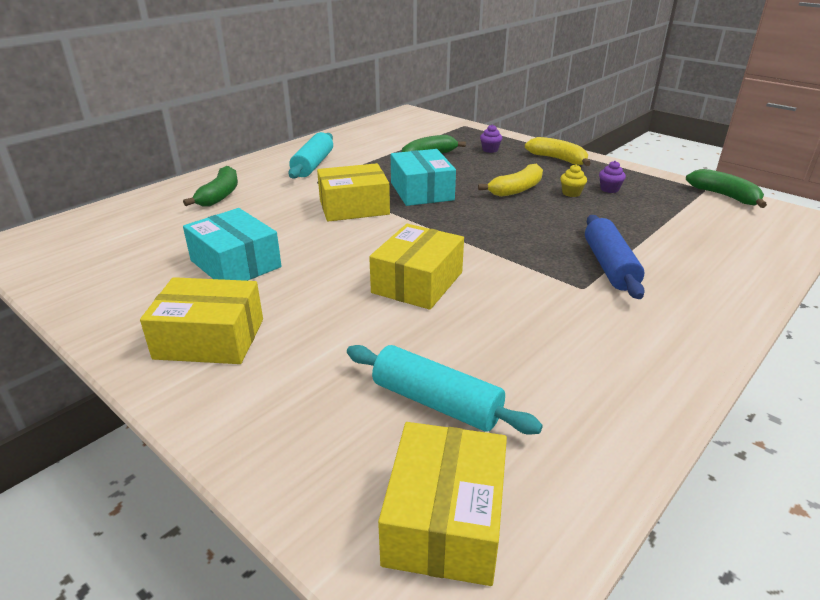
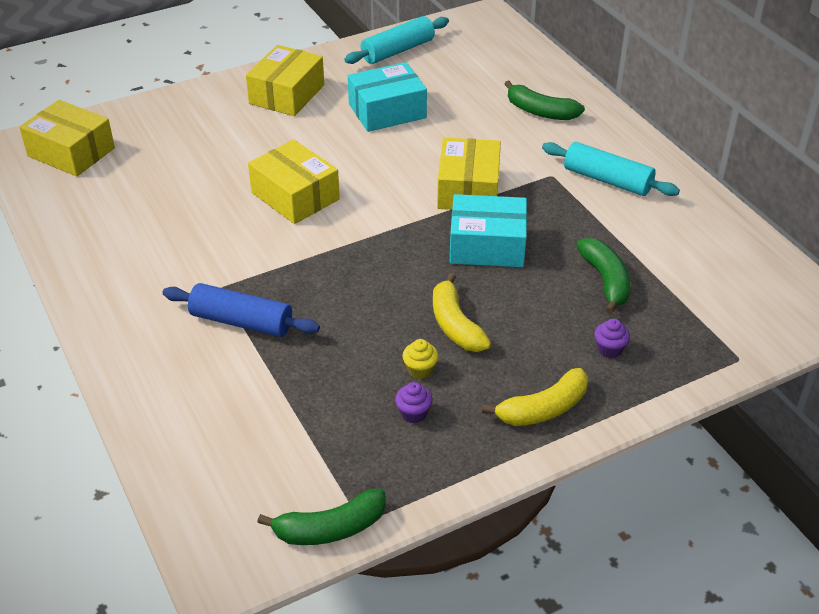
camera: 110 degrees right, 10 degrees up
turquoise rolling pin [347,345,543,434] -> turquoise rolling pin moved to [344,16,449,64]

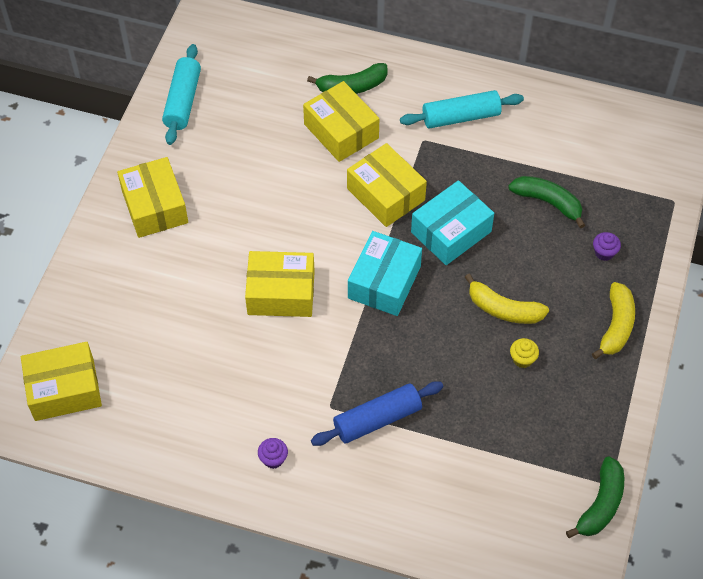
camera: 45 degrees left, 15 degrees up
turquoise box [348,62,427,132] -> turquoise box moved to [348,231,422,316]
purple cupcake [395,382,433,423] -> purple cupcake moved to [258,438,288,469]
none -> yellow box [303,81,379,162]

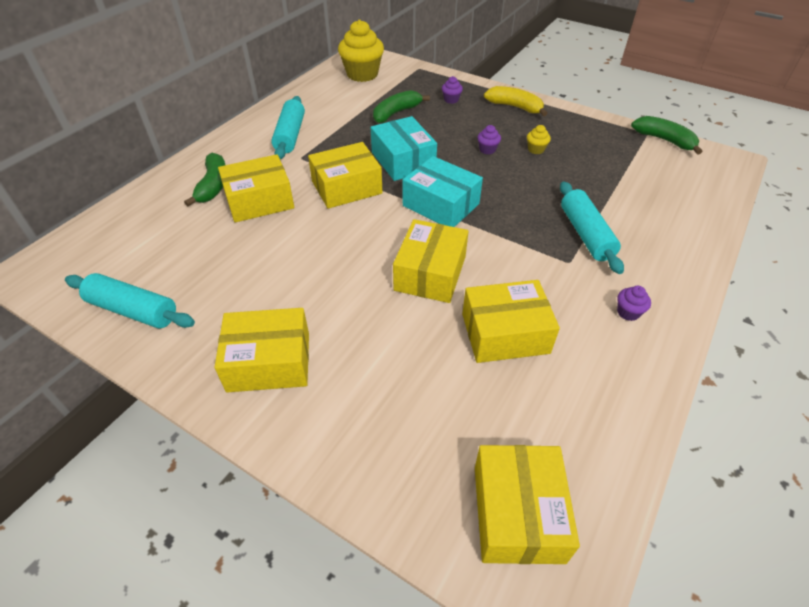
camera: 75 degrees left, 10 degrees down
blue rolling pin [311,381,443,446] -> turquoise rolling pin [560,182,624,274]
yellow banana [465,274,549,324] -> purple cupcake [477,125,501,154]
none -> yellow cupcake [338,19,384,82]
none -> yellow box [462,280,560,363]

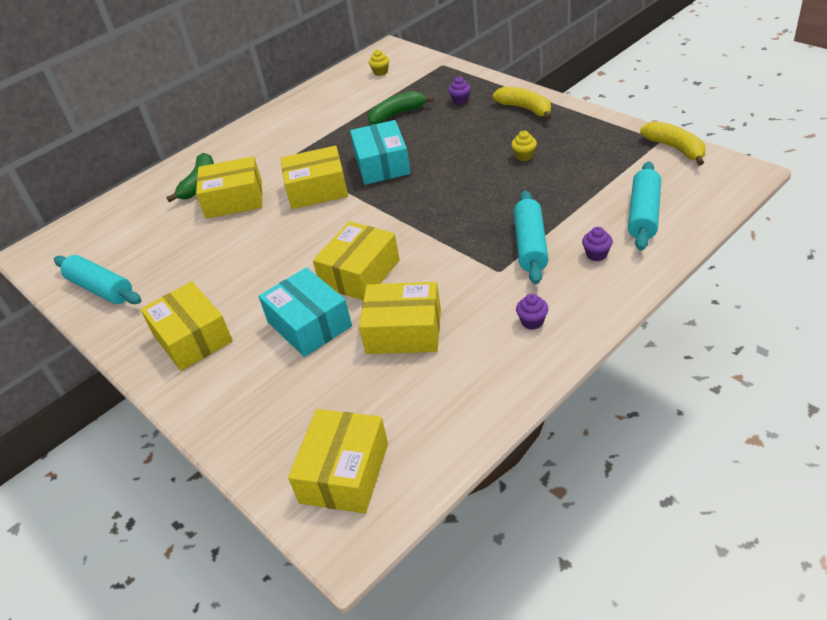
camera: 20 degrees right, 5 degrees down
yellow box [214,308,309,392] -> yellow box turned 45 degrees clockwise [140,281,233,371]
turquoise rolling pin [271,96,305,159] -> turquoise rolling pin moved to [628,161,661,251]
yellow cupcake [338,19,384,82] -> yellow cupcake [369,50,389,76], size x0.44
turquoise box [403,156,483,227] -> turquoise box moved to [258,267,352,357]
purple cupcake [477,125,501,154] -> purple cupcake moved to [582,227,613,261]
green banana [631,116,702,155] -> yellow banana [640,121,706,165]

